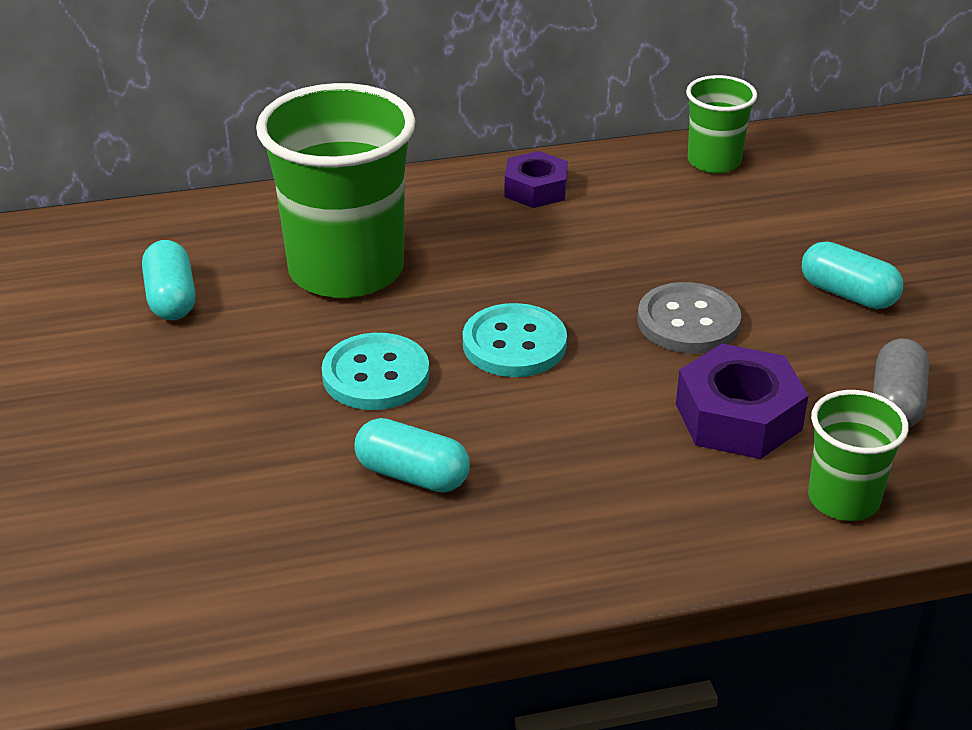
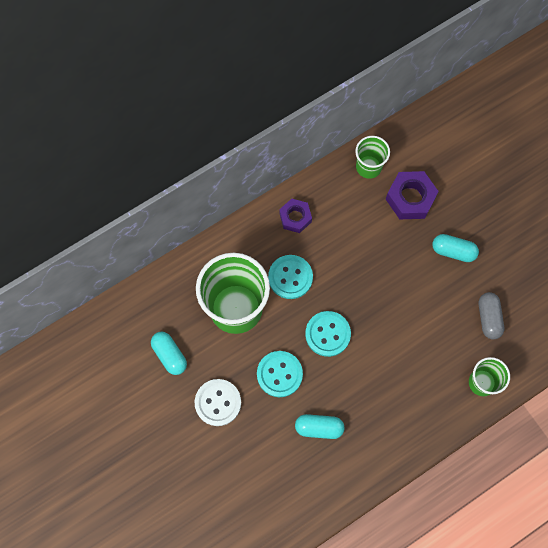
camera: 20 degrees left, 35 degrees up
grey button [637,282,741,354] -> none
purple nut [676,344,809,459] -> purple nut moved to [386,171,439,219]
none -> white button [195,379,241,426]
none -> turquoise button [268,255,313,299]

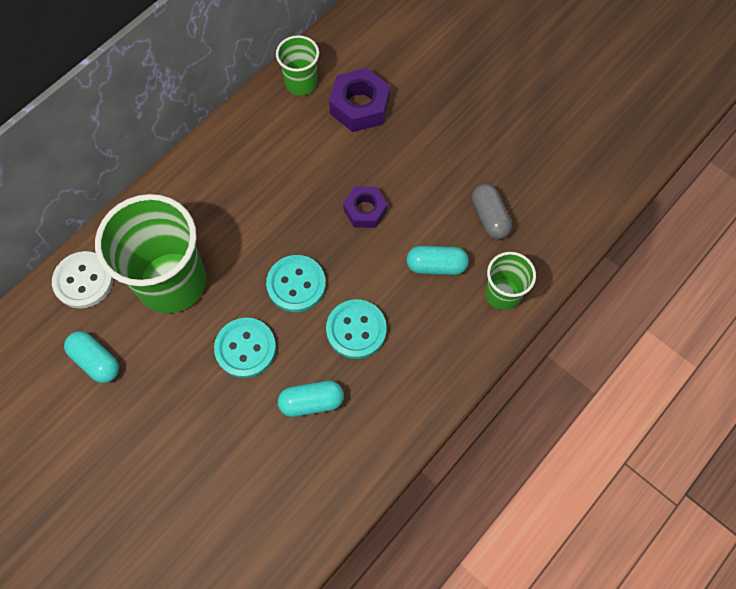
camera: 15 degrees left, 5 degrees down
white button [195,379,241,426] -> white button moved to [52,251,114,309]
turquoise button [268,255,313,299] -> turquoise button moved to [326,299,387,359]
purple nut [279,199,312,233] -> purple nut moved to [343,186,387,228]
turquoise capsule [432,234,479,262] -> turquoise capsule moved to [406,246,469,275]

